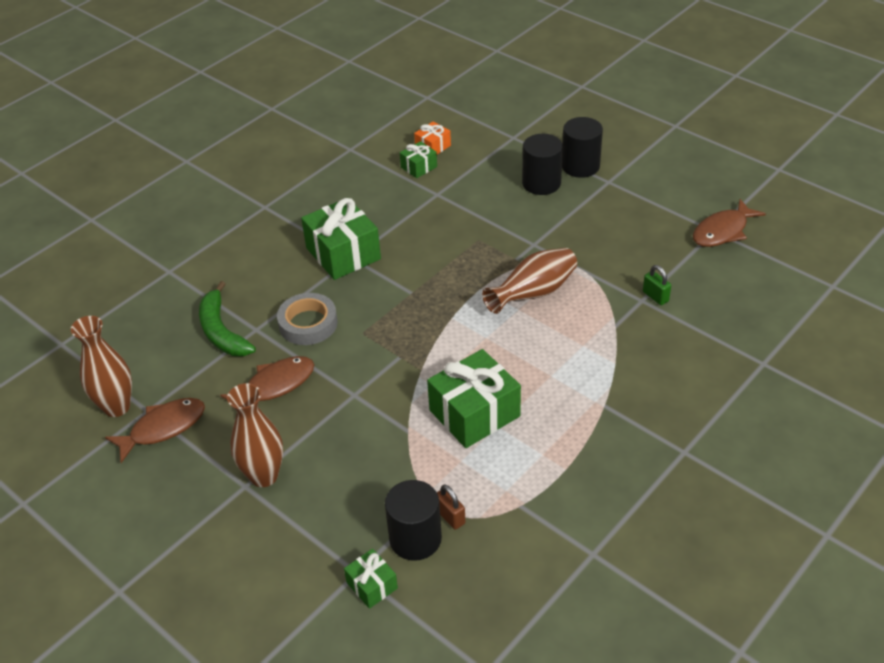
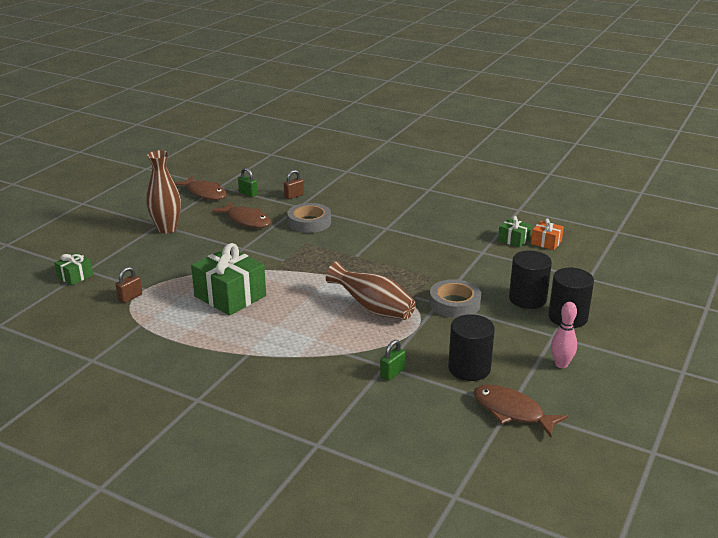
camera: 75 degrees right, 15 degrees down
brown vase [71,316,132,417] -> none
green banana [199,281,256,356] -> brown padlock [284,170,304,199]
green gift [301,198,381,280] -> none
black cylinder [385,480,442,561] -> black cylinder moved to [448,314,495,381]
none -> green padlock [238,168,258,197]
none -> grey tape [429,279,481,318]
none -> pink bowling pin [551,302,577,368]

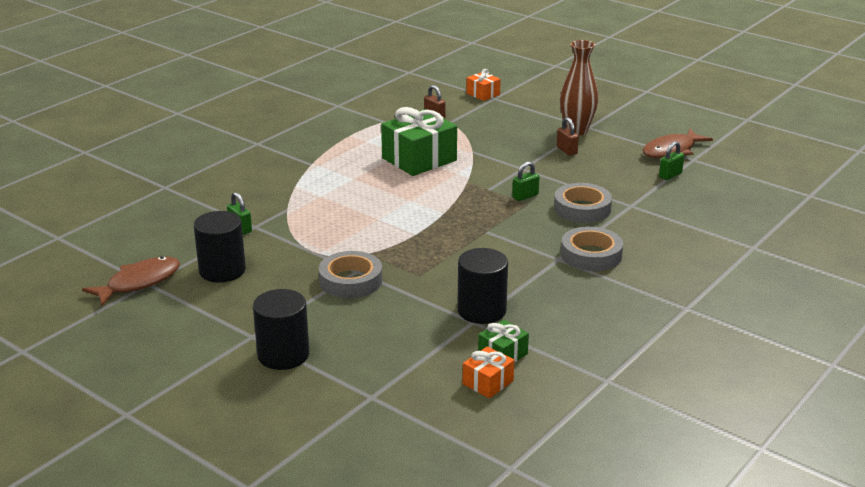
camera: 100 degrees right, 0 degrees up
green gift [54,253,93,285] -> orange gift [466,69,501,101]
brown fish [212,202,271,228] -> none
brown padlock [284,170,304,199] -> brown padlock moved to [557,117,579,156]
brown vase [326,261,416,320] -> none
black cylinder [509,251,552,309] -> black cylinder moved to [457,248,508,324]
pink bowling pin [551,302,577,368] -> none
none -> green padlock [512,161,540,201]
none -> grey tape [561,226,623,271]

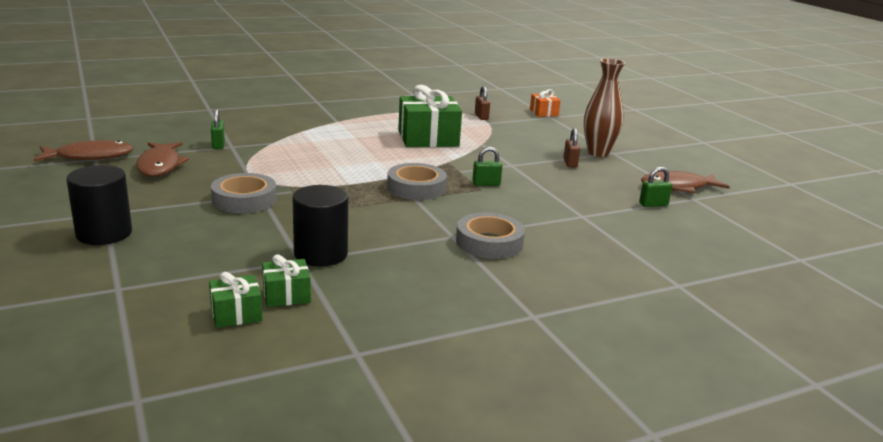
camera: 25 degrees right, 5 degrees down
black cylinder [194,211,246,283] -> brown fish [136,142,189,177]
orange gift [462,346,514,398] -> green gift [209,272,262,328]
grey tape [554,183,612,223] -> grey tape moved to [387,163,447,200]

